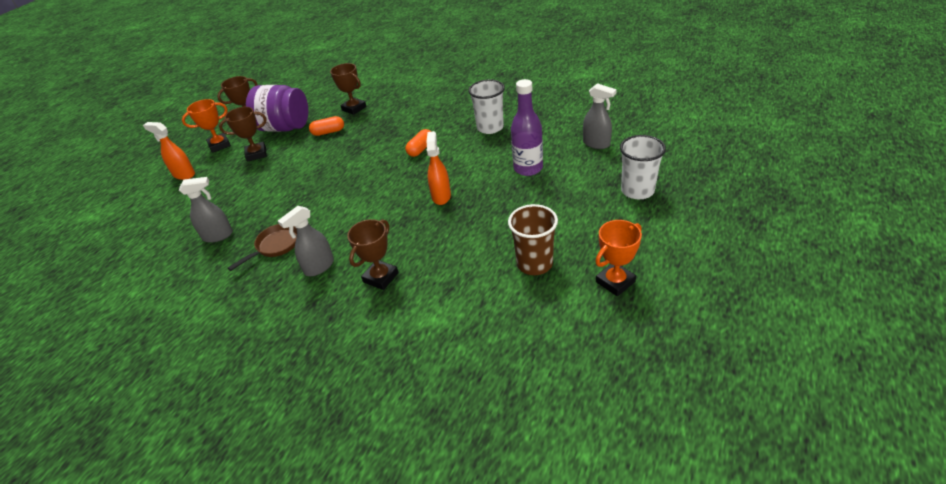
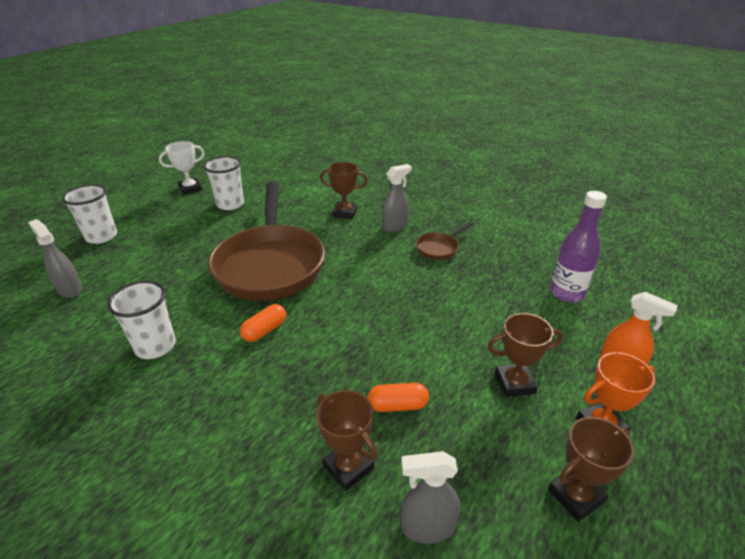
camera: 175 degrees left, 5 degrees down
grey spray bottle [179,177,233,243] -> grey spray bottle moved to [401,451,460,544]
purple jar [246,85,308,132] -> none
brown trophy [347,219,399,290] -> brown trophy turned 60 degrees clockwise [320,162,368,219]
orange spray bottle [426,131,451,205] -> brown pan [208,182,325,301]
brown cup [508,204,558,275] -> white cup [204,156,244,210]
purple bottle [511,79,543,176] -> purple bottle moved to [550,191,607,302]
orange trophy [595,220,642,296] -> white trophy [159,141,205,195]

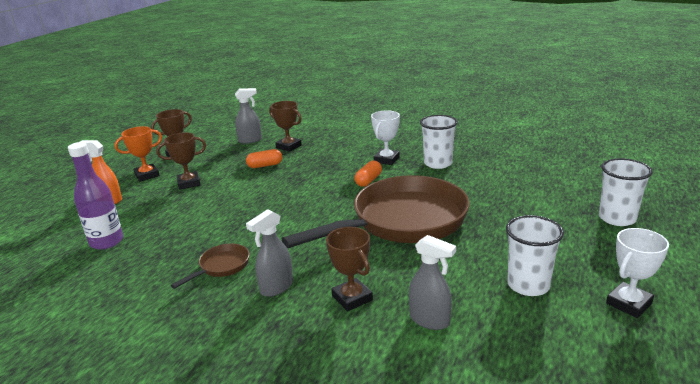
camera: 170 degrees right, 10 degrees down
grey spray bottle [28,219,83,298] -> grey spray bottle moved to [409,235,456,330]
brown pan [208,182,325,301] -> brown pan turned 75 degrees clockwise [282,175,470,248]
brown trophy [320,162,368,219] -> brown trophy turned 60 degrees clockwise [326,227,373,311]
none -> white trophy [371,110,400,165]

